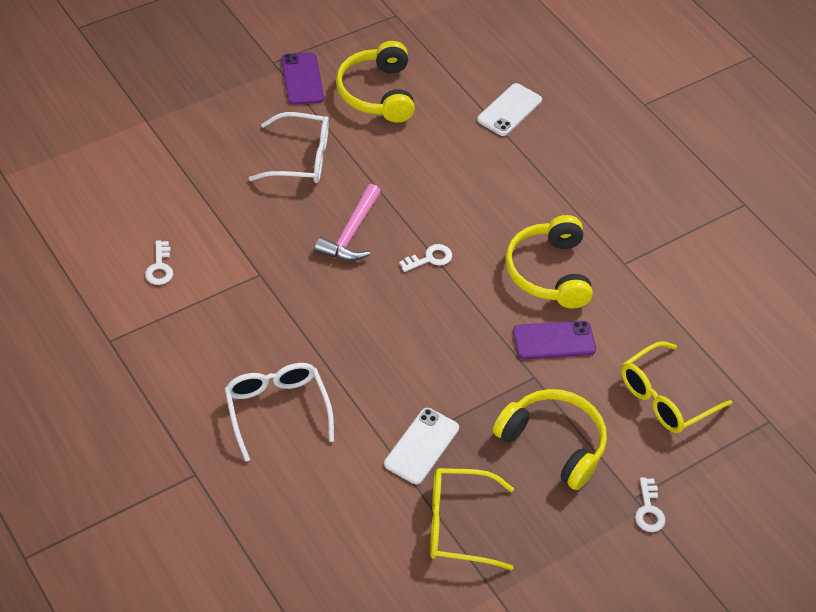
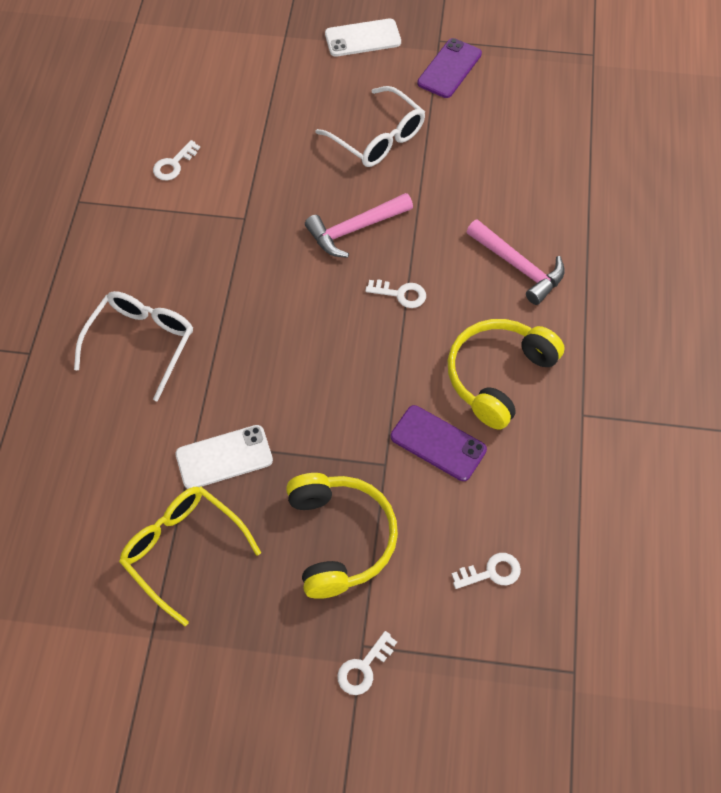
camera: 45 degrees right, 10 degrees up
yellow headphones [336,41,415,123] -> none
white phone [477,83,542,136] -> white phone moved to [325,18,401,57]
yellow glasses [621,341,732,433] -> white key [451,553,521,589]
none -> pink hammer [466,219,565,305]

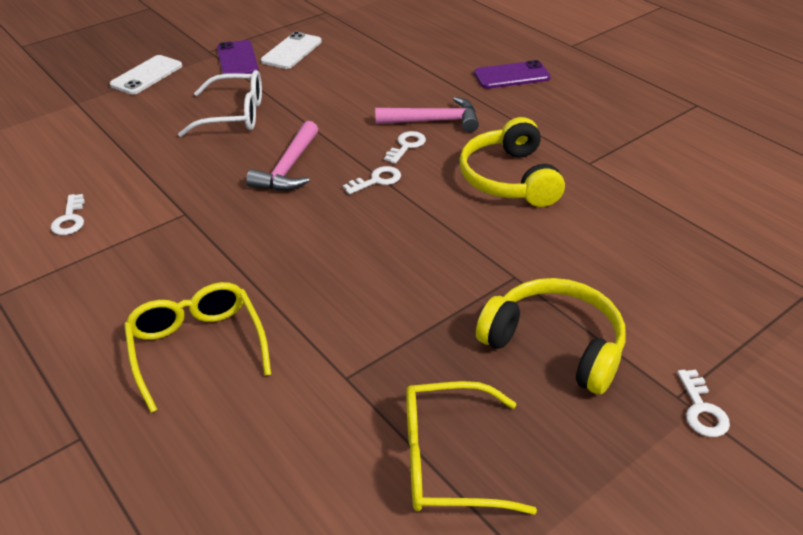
camera: 45 degrees left, 20 degrees down
white glasses [74,291,193,402] -> yellow glasses [124,282,271,413]
white phone [175,425,273,489] -> white phone moved to [261,32,322,69]
purple phone [391,405,487,481] -> purple phone moved to [474,60,551,89]
white key [451,553,521,589] -> white key moved to [384,131,426,164]

